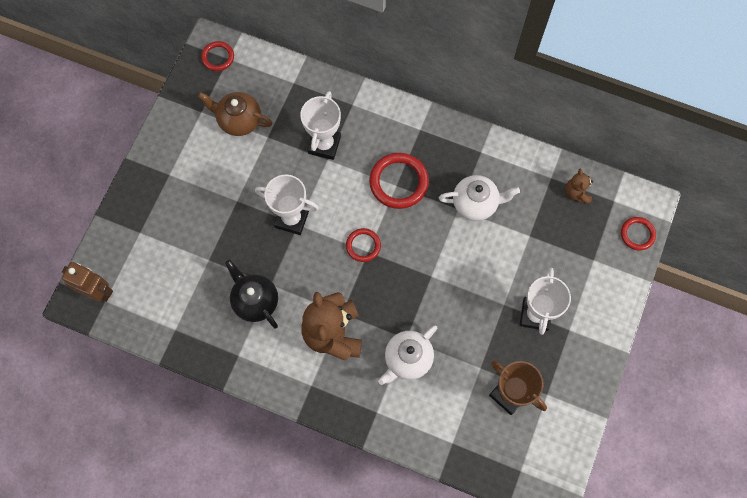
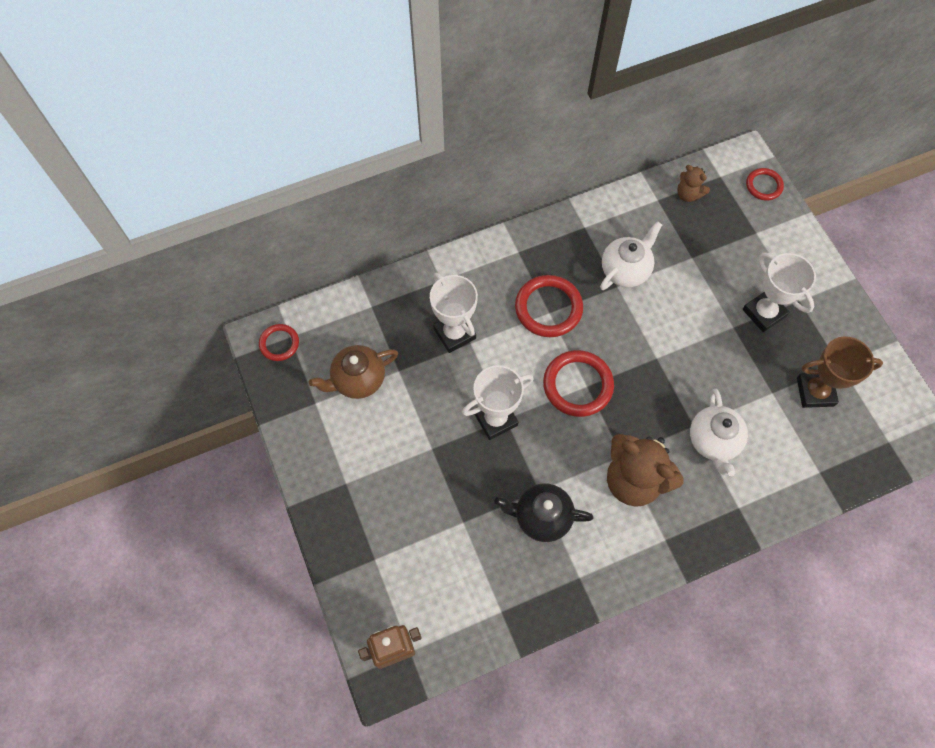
camera: 45 degrees left, 5 degrees down
red ring [346,228,381,262] -> red ring [543,350,614,417], size x1.72

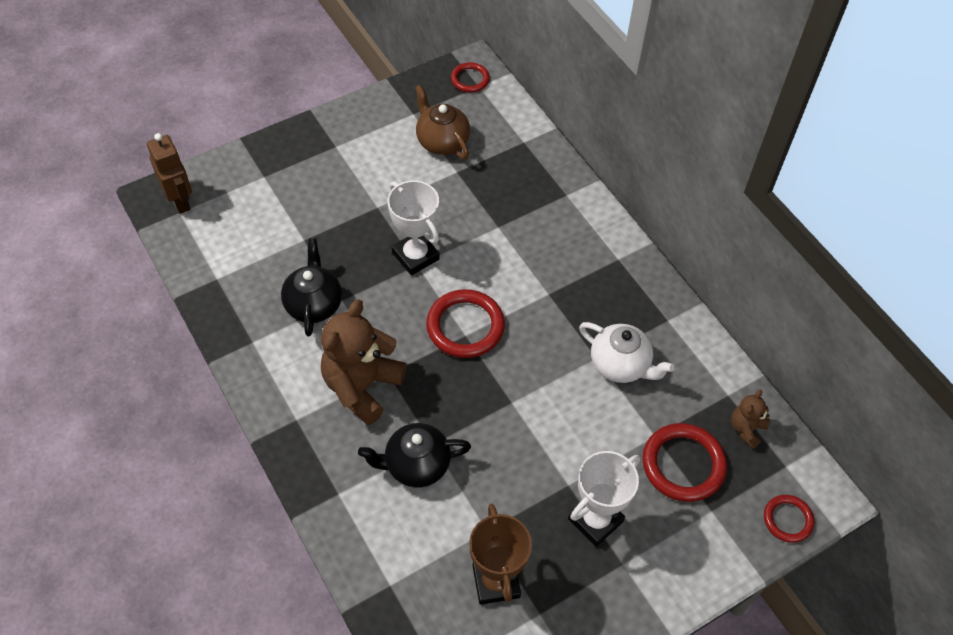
camera: 80 degrees right, 10 degrees down
white trophy [430,273,478,353] -> none
red ring [515,275,583,337] -> red ring moved to [642,423,727,502]
white teapot [690,389,748,476] -> black teapot [358,423,471,488]

